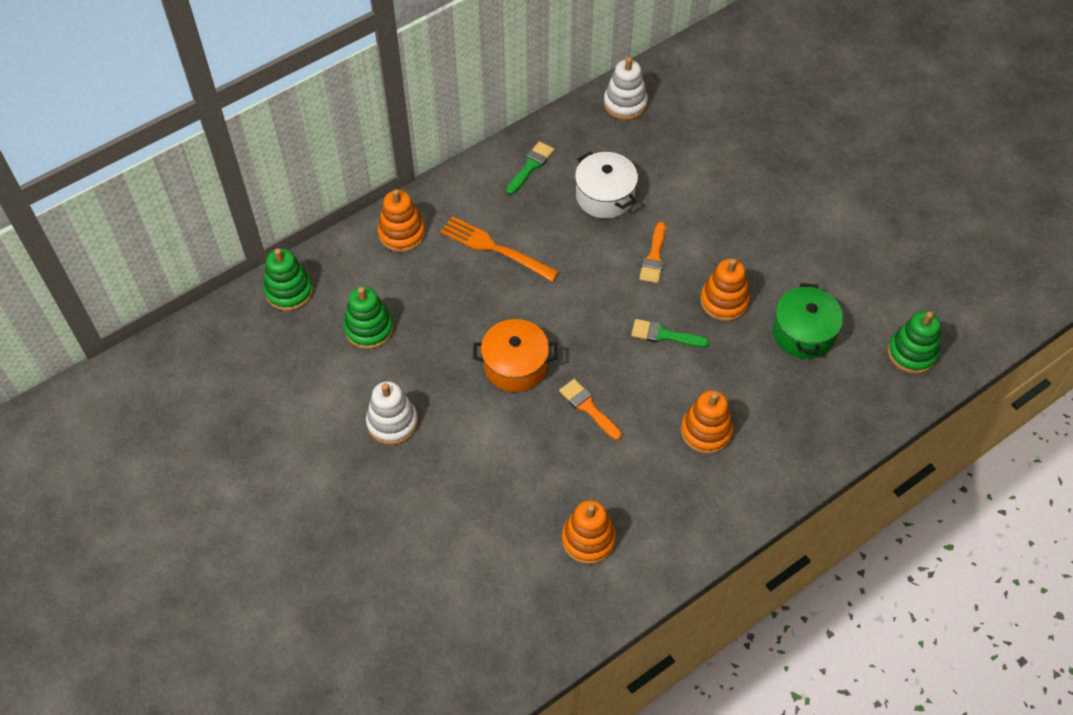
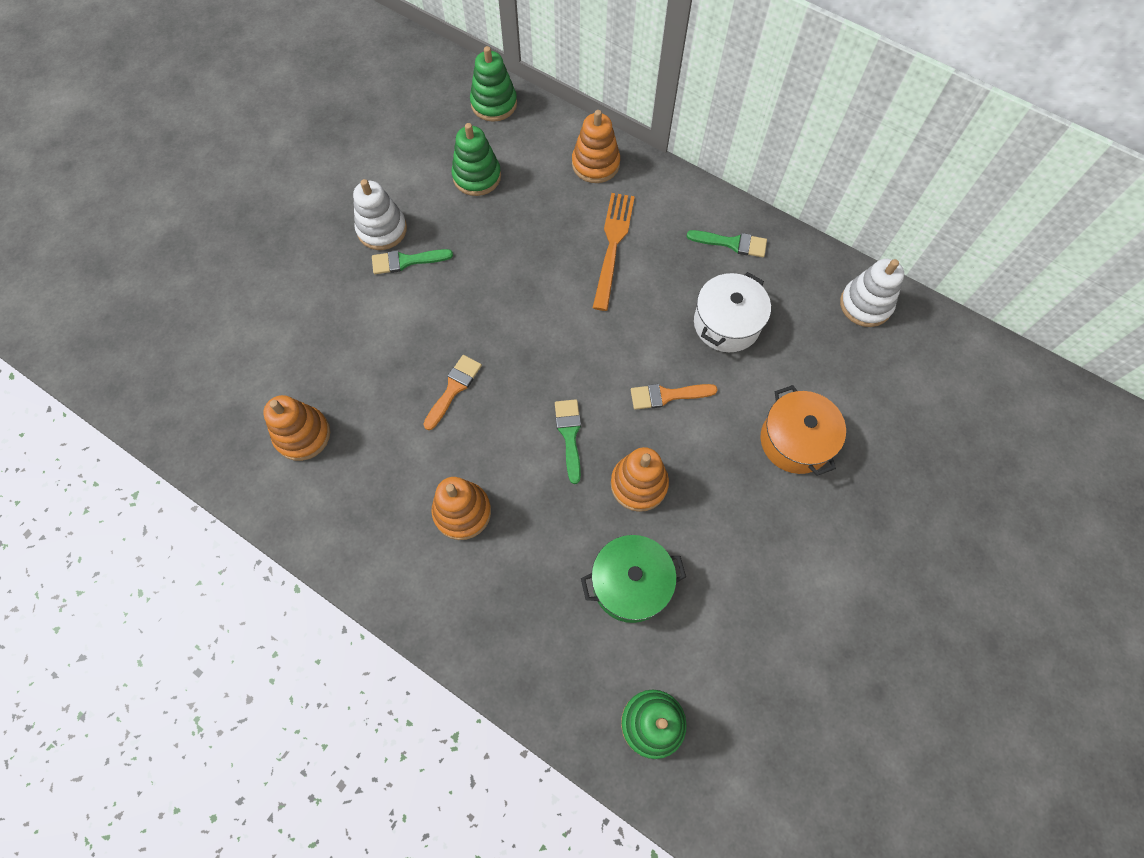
camera: 70 degrees right, 10 degrees up
orange pot [473,319,557,392] -> orange pot moved to [761,385,846,476]
none -> green brush [372,249,453,274]

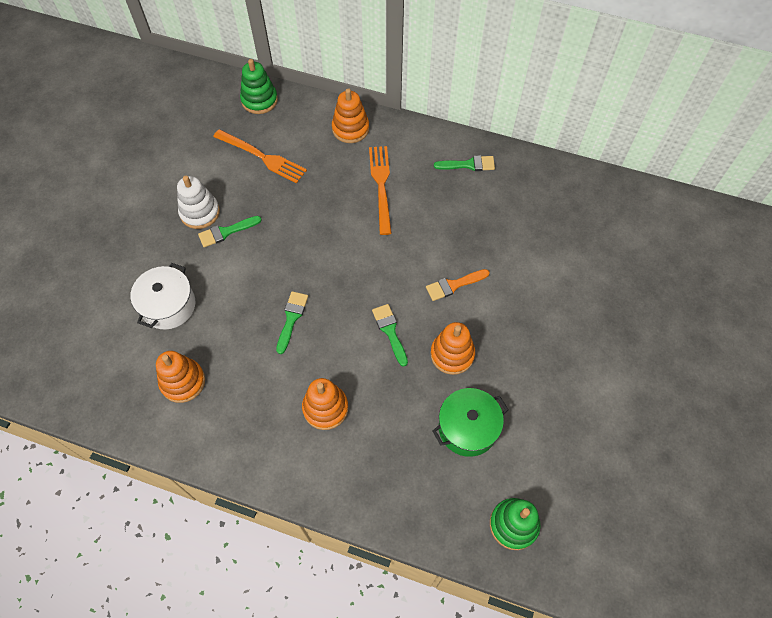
camera: 15 degrees left, 5 degrees down
orange brush [423,355,482,430] -> green brush [276,291,308,354]
green stacking toy [451,123,501,196] -> orange fork [213,129,307,183]
white pot [694,272,771,352] -> white pot moved to [130,263,195,329]
orange pot [761,385,846,476] -> none
white stacking toy [840,259,904,327] -> none

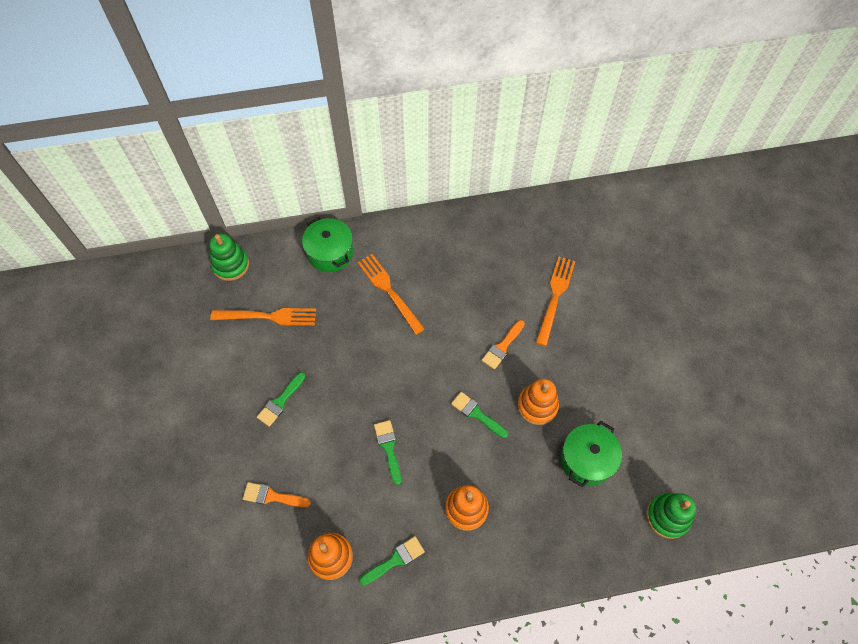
camera: 30 degrees left, 0 degrees up
white pot [130,263,195,329] -> orange brush [243,482,311,508]
white stacking toy [177,176,220,229] -> none
orange stacking toy [332,88,369,143] -> green pot [302,217,354,272]
green brush [434,155,495,171] -> green brush moved to [359,536,425,586]
none -> orange fork [536,256,575,346]

